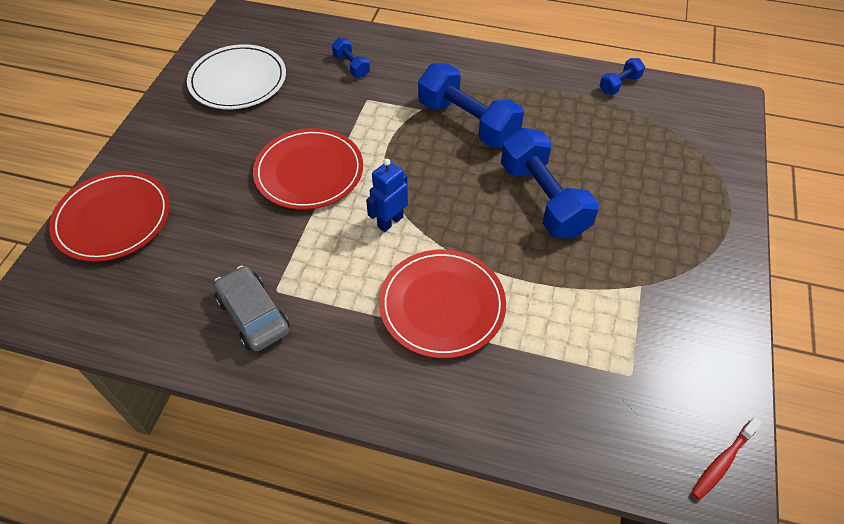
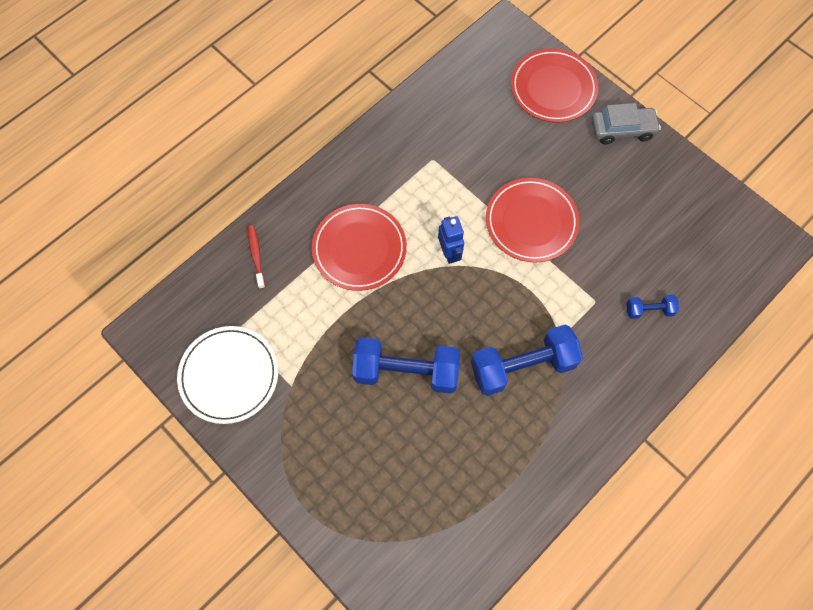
camera: 120 degrees right, 15 degrees up
white plate [187,44,286,110] -> white plate moved to [177,326,278,424]
grey car [214,265,290,351] -> grey car moved to [591,103,661,144]
blue dumbbell [599,58,645,95] -> none
red toothbrush [691,417,762,500] -> red toothbrush moved to [248,225,265,289]

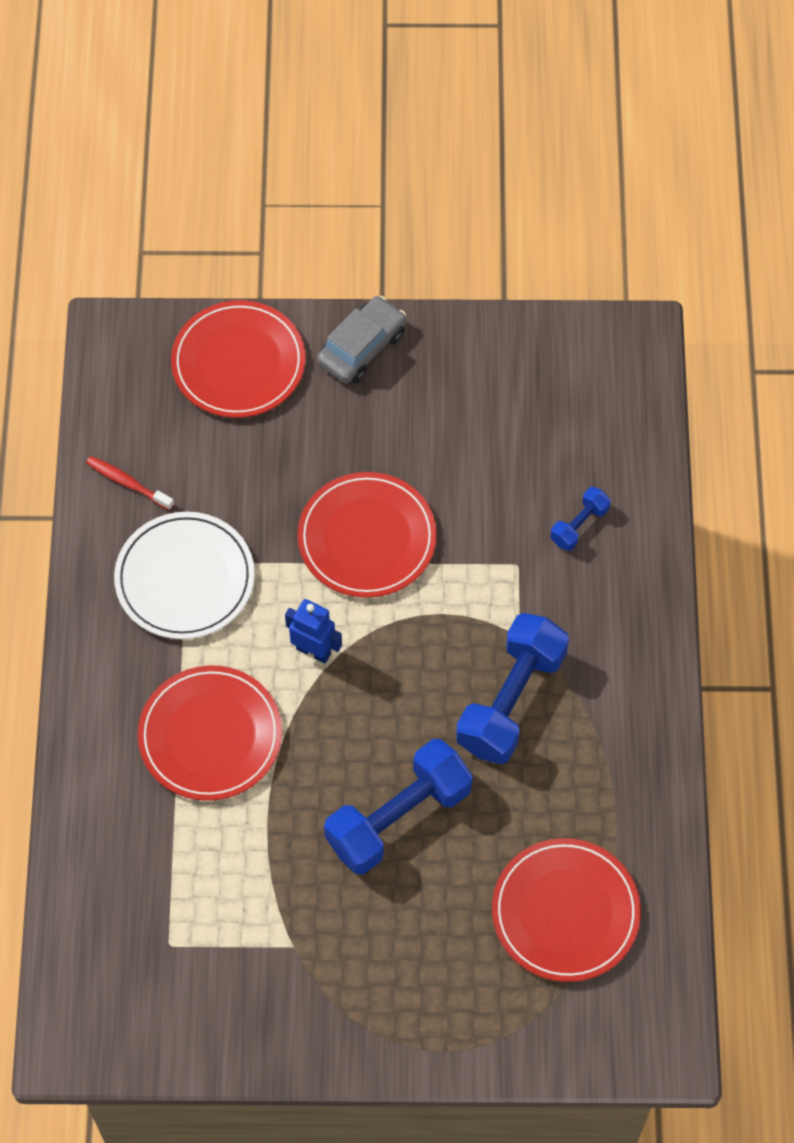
camera: 45 degrees left, 5 degrees down
white plate [177,326,278,424] -> white plate moved to [114,512,255,639]
red toothbrush [248,225,265,289] -> red toothbrush moved to [86,456,174,510]
none -> red plate [492,838,641,982]

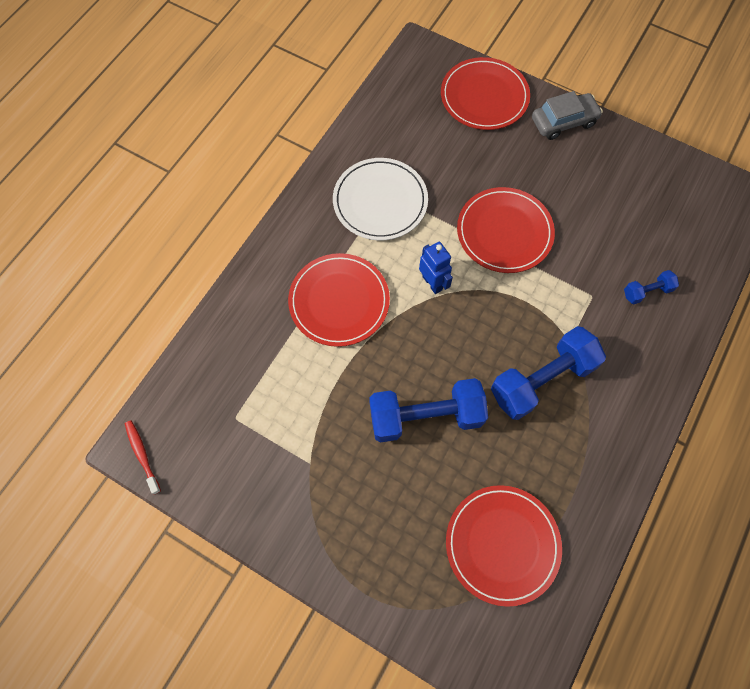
camera: 30 degrees right, 5 degrees up
red toothbrush [86,456,174,510] -> red toothbrush moved to [125,420,161,495]

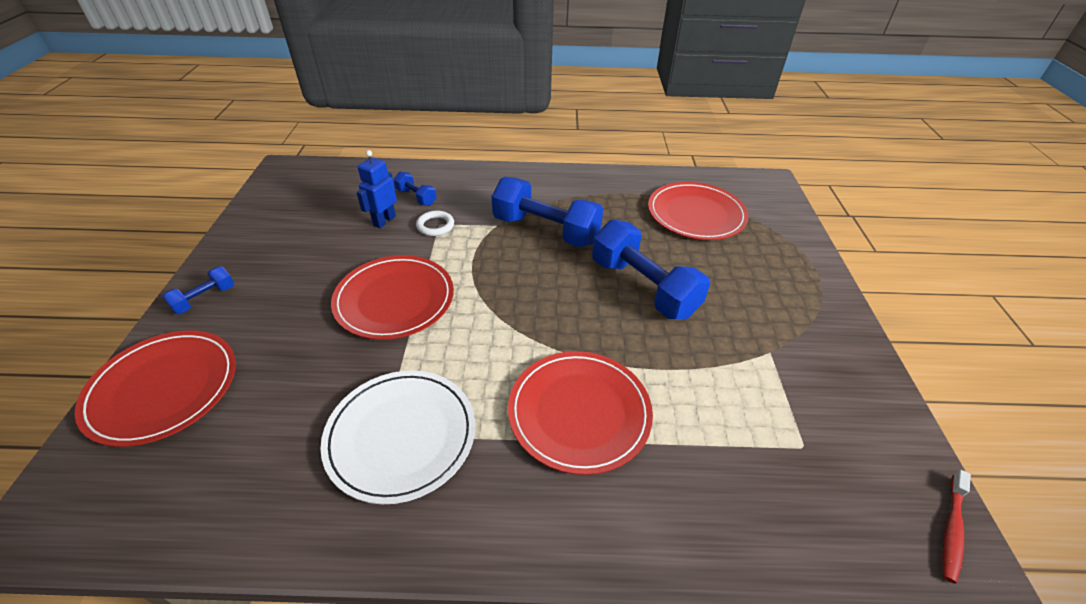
camera: 120 degrees left, 25 degrees down
blue robot [419,242,453,294] -> blue robot moved to [357,150,397,228]
grey car [532,91,603,140] -> blue dumbbell [162,267,234,314]
none -> white ring [416,211,454,236]

